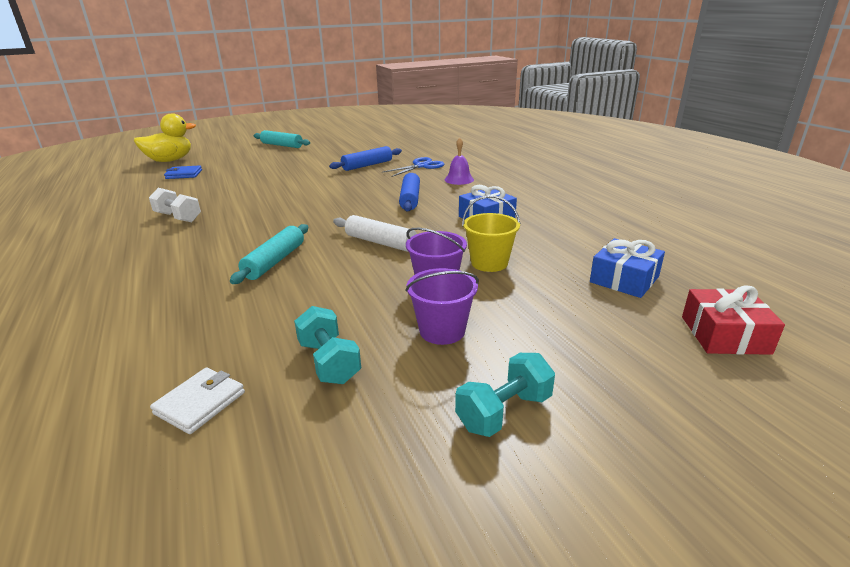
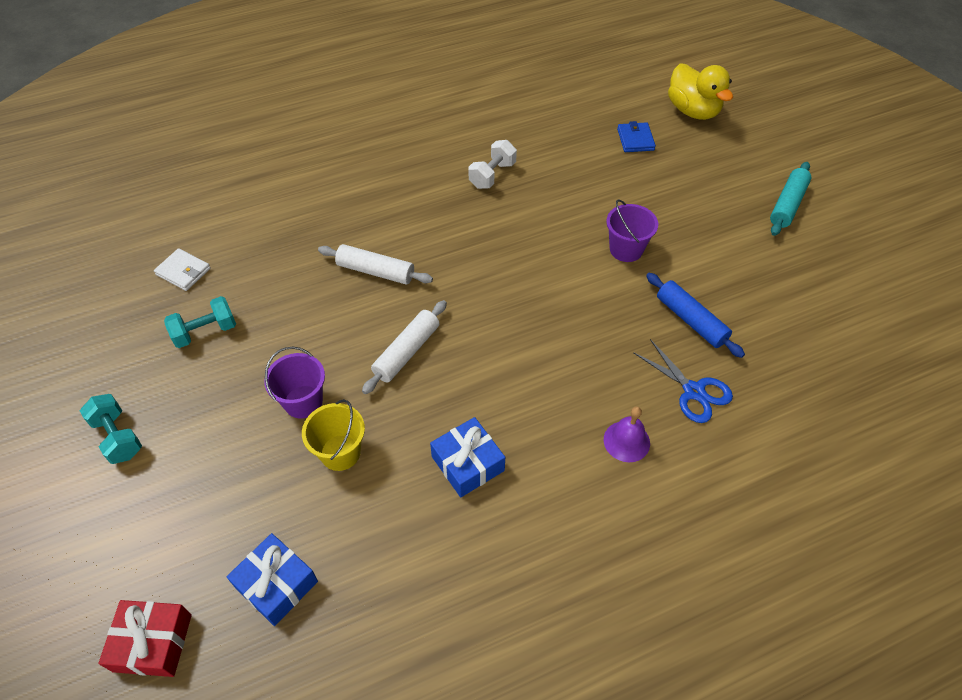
camera: 90 degrees right, 25 degrees up
turquoise rolling pin [230,224,308,284] -> white rolling pin [318,244,433,285]
blue rolling pin [399,173,420,212] -> none
purple bucket [405,268,479,345] -> purple bucket moved to [606,200,658,262]

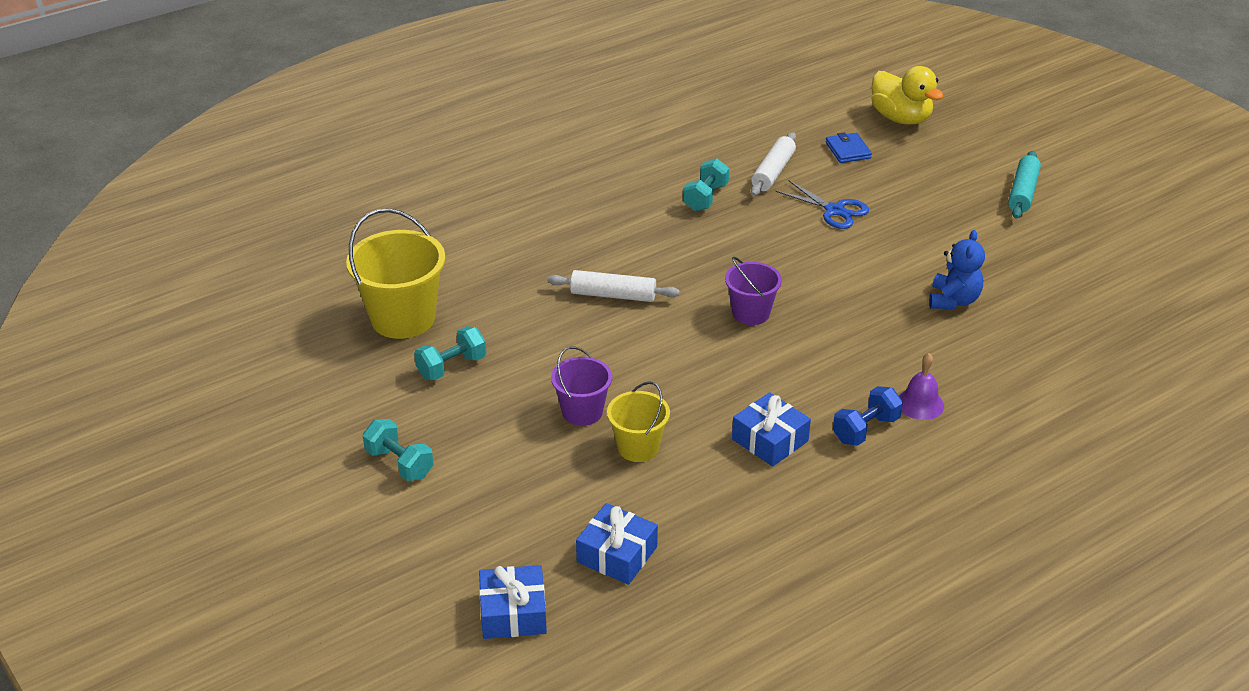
camera: 10 degrees left, 15 degrees down
red gift [98,600,192,677] -> blue gift [479,565,547,639]
white wallet [154,248,211,291] -> yellow bucket [346,208,445,339]
white rolling pin [362,300,447,394] -> white rolling pin moved to [751,132,796,196]
white dumbbell [468,140,517,189] -> turquoise dumbbell [683,158,729,211]
purple bucket [606,200,658,262] -> purple bucket moved to [725,257,782,325]
blue scissors [633,339,733,423] -> blue scissors moved to [776,181,869,229]
blue rolling pin [646,273,745,358] -> blue teddy bear [929,230,985,309]
none -> blue dumbbell [833,386,903,446]

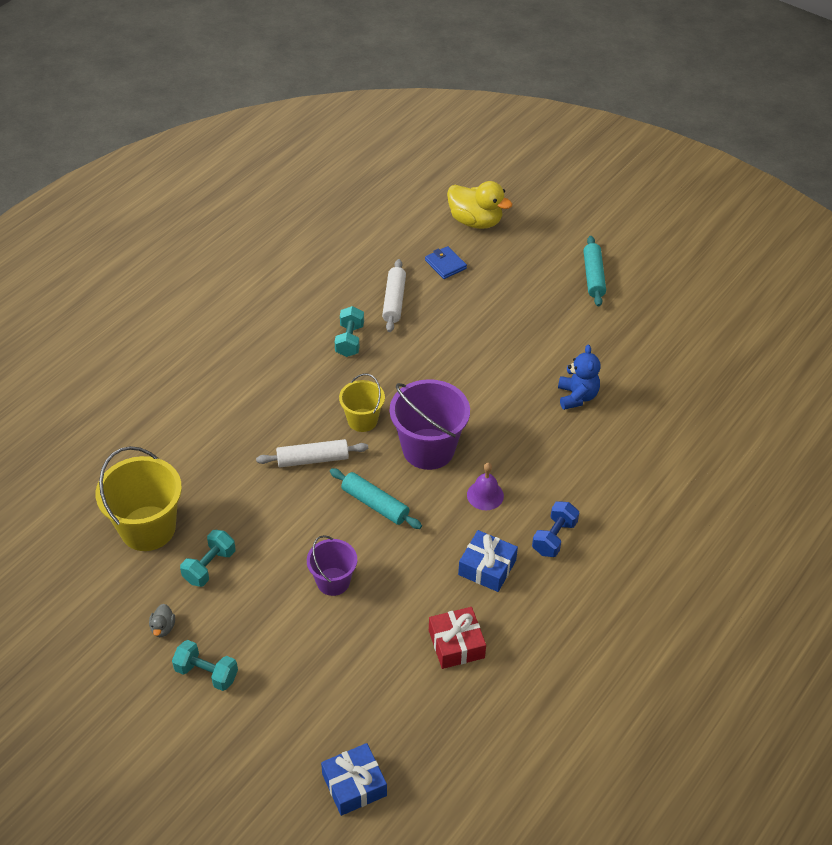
camera: 20 degrees left, 10 degrees up
blue gift [576,503,658,585] -> none
yellow bucket [607,381,670,462] -> yellow bucket moved to [339,374,385,432]
purple bucket [725,257,782,325] -> purple bucket [390,379,470,470], size x1.70
blue scissors [776,181,869,229] -> none
purple bell [899,353,944,420] -> purple bell moved to [467,463,504,510]
none -> grey duck [149,604,175,637]
none -> turquoise rolling pin [330,468,422,529]
none -> red gift [429,607,486,669]

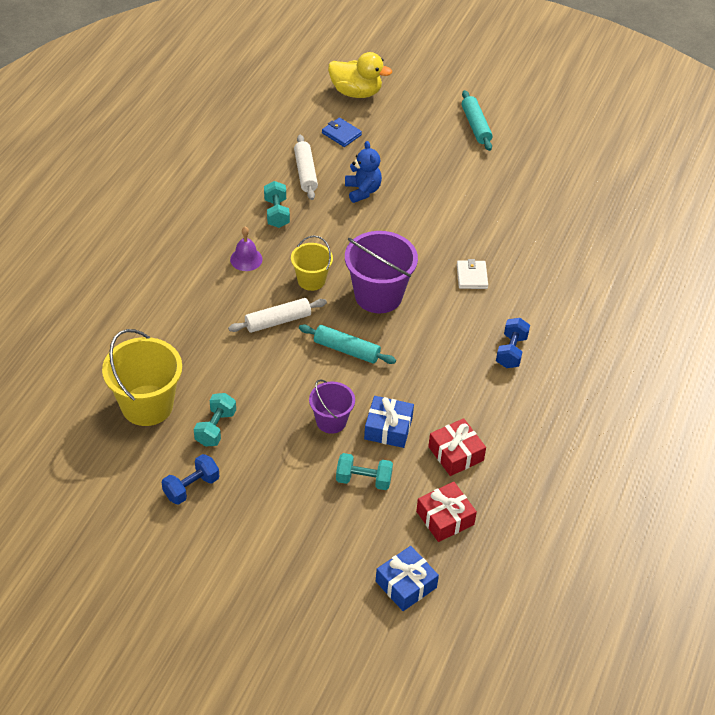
camera: 15 degrees left, 0 degrees up
grey duck [149,604,175,637] -> blue dumbbell [162,454,219,505]
turquoise dumbbell [172,640,238,691] -> turquoise dumbbell moved to [336,453,393,490]
blue gift [458,530,518,592] -> blue gift moved to [364,396,414,448]
purple bell [467,463,504,510] -> purple bell moved to [230,227,263,271]
blue teddy bear [558,345,600,410] -> blue teddy bear moved to [345,141,382,203]
none -> red gift [416,482,477,542]
none -> white wallet [457,259,488,289]

